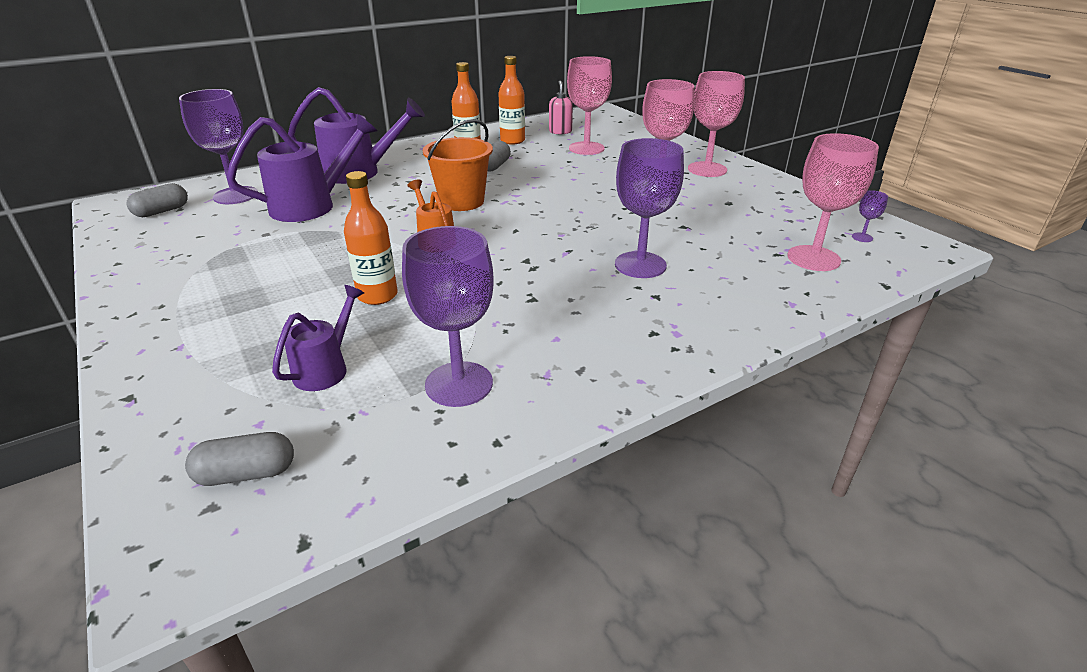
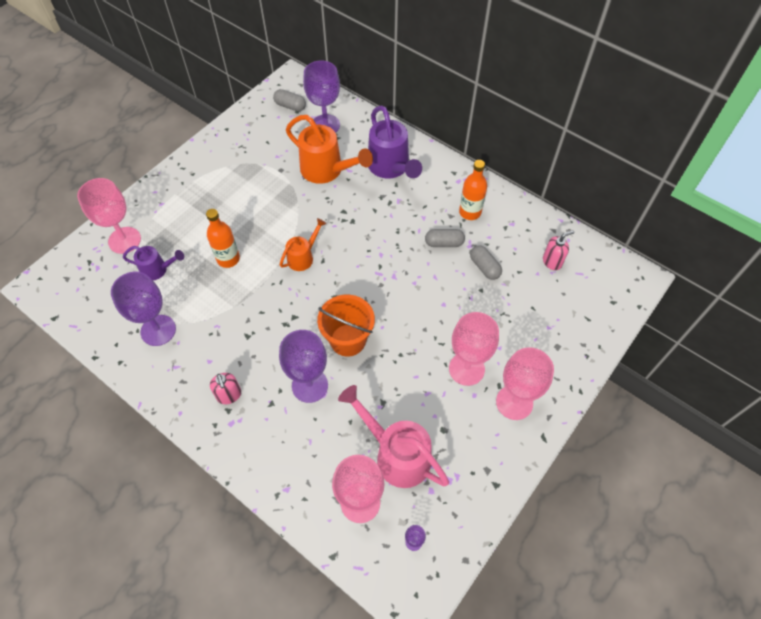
camera: 70 degrees right, 25 degrees up
grey capsule [185,432,294,486] -> grey capsule moved to [470,245,502,280]
purple watering can [227,114,378,222] -> orange watering can [286,115,373,184]
orange bucket [423,119,493,211] -> orange bucket moved to [317,295,375,357]
orange bottle [498,56,525,144] -> none
pink goblet [567,56,612,155] -> pink goblet moved to [77,178,141,254]
none -> pink soap dispenser [210,373,241,404]
none -> pink watering can [338,385,449,488]

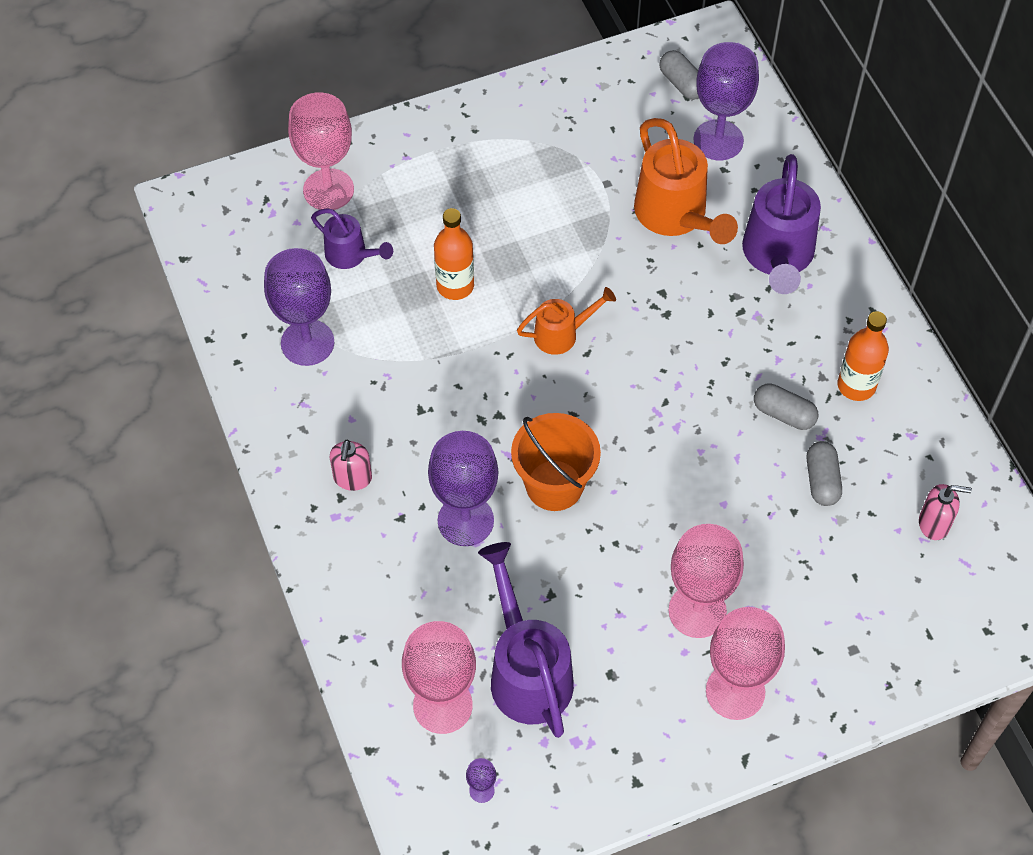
camera: 30 degrees right, 0 degrees up
pink watering can [338,385,449,488] -> purple watering can [478,542,574,738]

